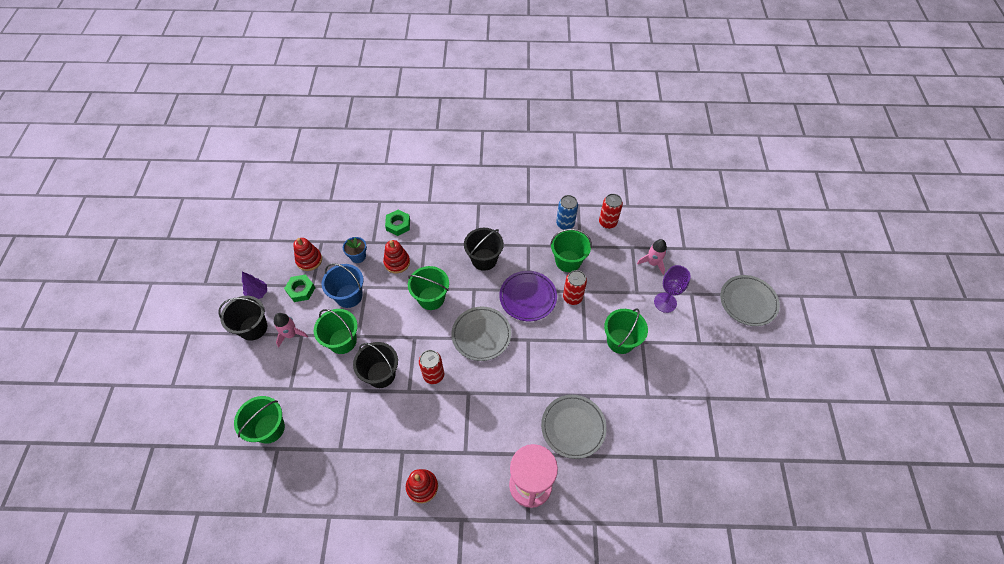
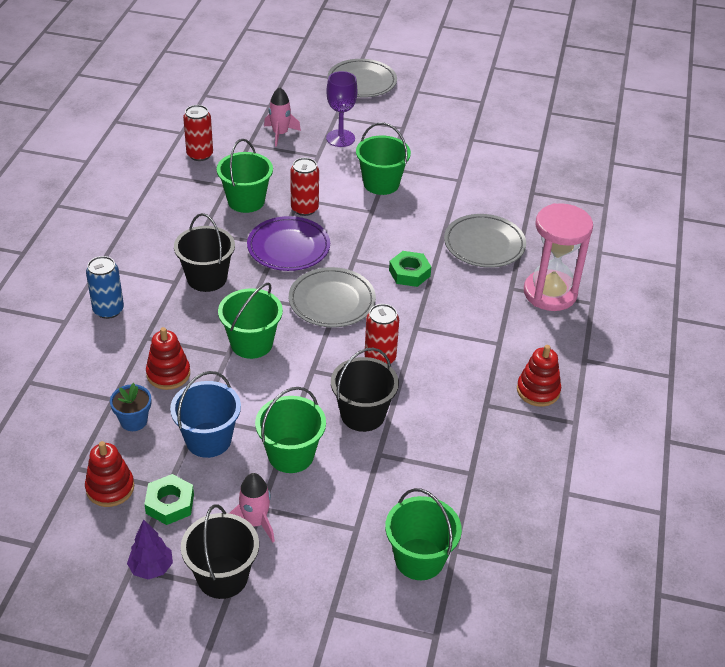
camera: 80 degrees left, 15 degrees down
green nut [385,210,410,236] -> green nut moved to [389,251,431,287]
blue can [556,195,578,230] -> blue can moved to [86,256,124,319]

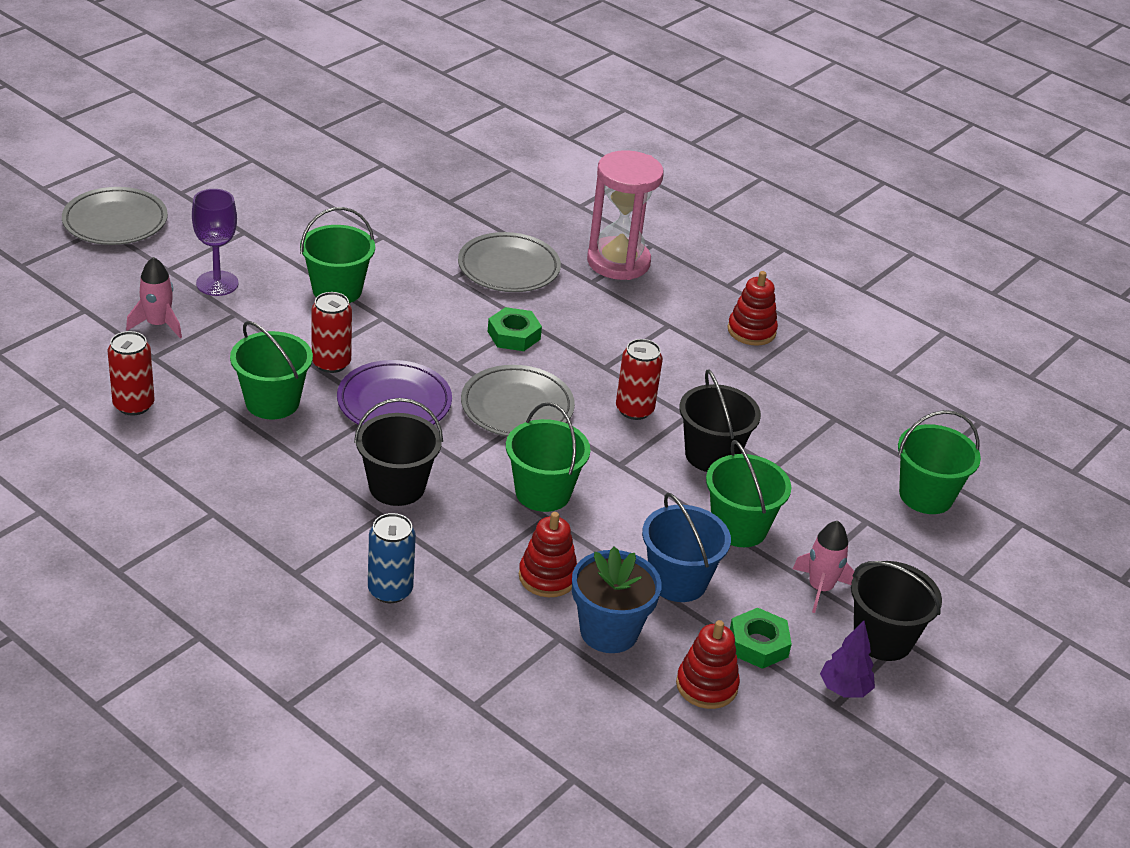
camera: 65 degrees left, 5 degrees down
blue flower pot [110,383,151,431] -> blue flower pot [572,547,662,653], size x1.63

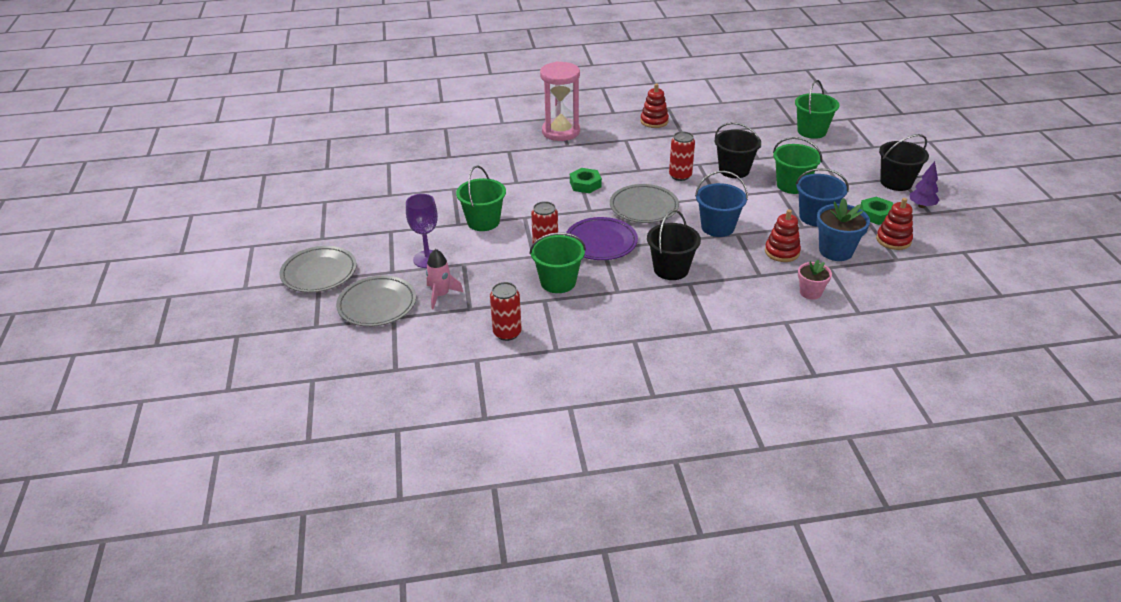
camera: 45 degrees left, 0 degrees up
blue can [368,513,416,603] -> none
grey plate [458,232,561,292] -> grey plate moved to [336,275,416,327]
green bucket [506,402,590,512] -> blue bucket [695,171,748,237]
pink rocket [793,521,854,613] -> none
none -> pink flower pot [798,260,832,300]

